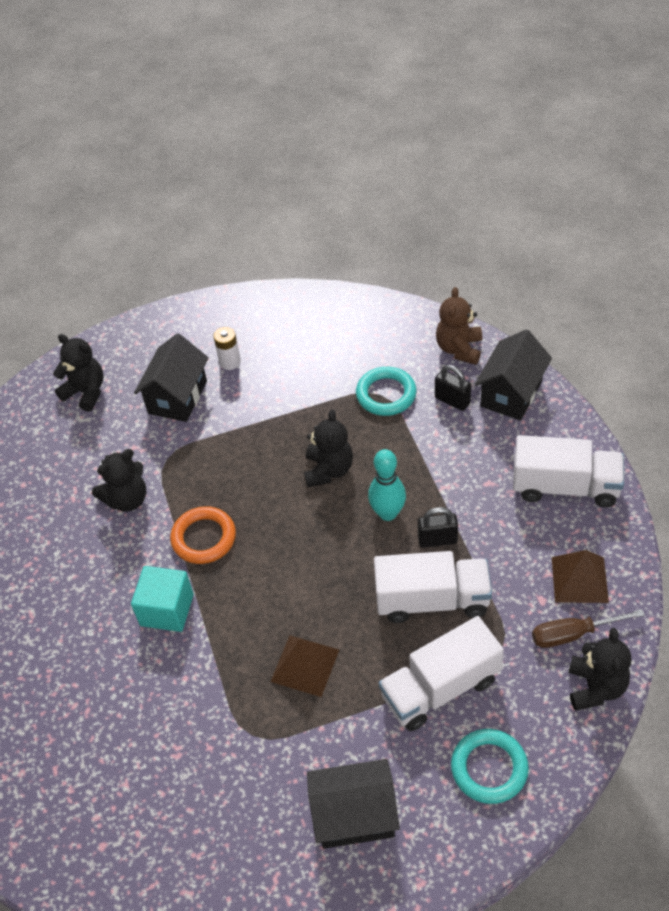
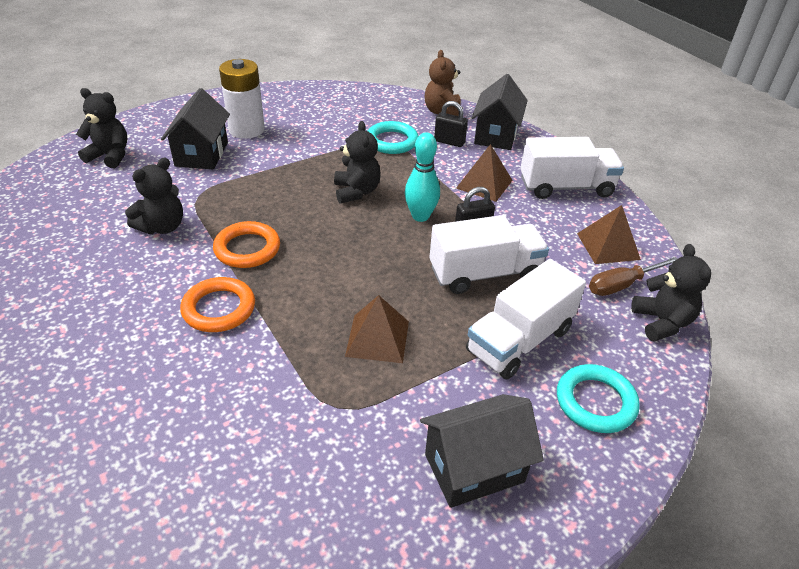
camera: 20 degrees left, 10 degrees down
turquoise cube [131,566,194,632] -> orange ring [180,277,255,332]
white battery [214,327,241,370] -> white battery [219,59,265,139], size x1.84
none -> brown pyramid [456,144,513,202]

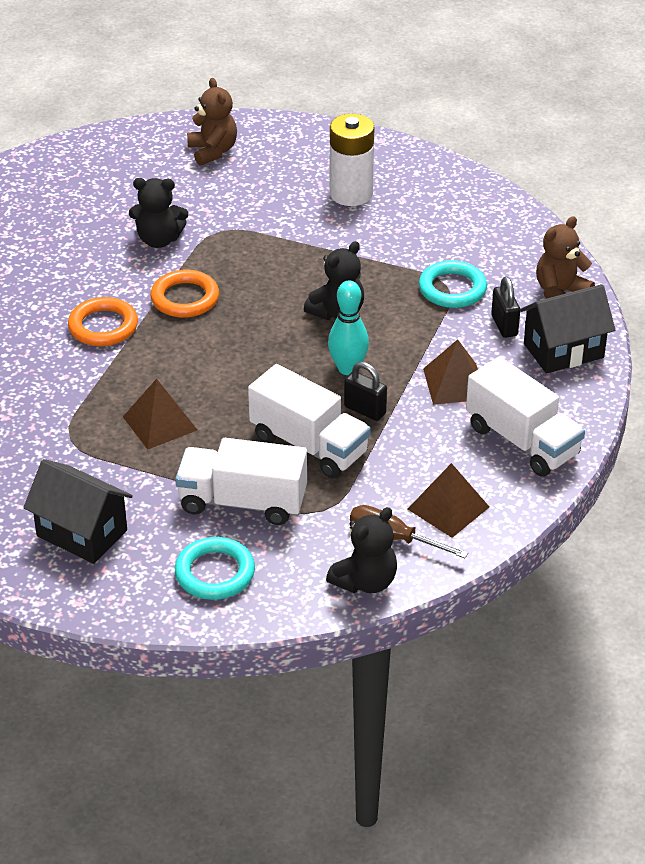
camera: 55 degrees right, 0 degrees up
black teddy bear [76,88,127,168] -> brown teddy bear [187,78,237,166]
black house [161,88,230,169] -> none

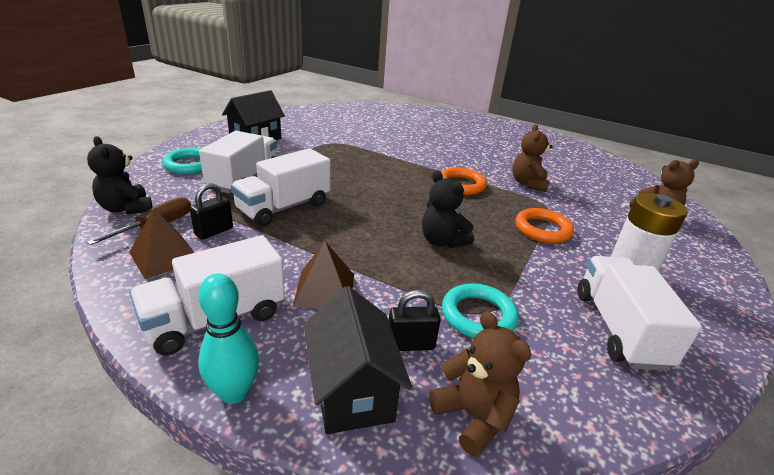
camera: 95 degrees right, 10 degrees down
orange ring [68,297,138,346] -> orange ring moved to [515,208,574,243]
brown pyramid [123,379,197,450] -> none
black teddy bear [129,178,188,248] -> brown teddy bear [512,124,553,192]
turquoise bowling pin [328,280,369,375] -> turquoise bowling pin moved to [198,274,259,404]
black padlock [344,362,387,421] -> black padlock moved to [190,183,233,240]
none -> white truck [577,256,702,371]

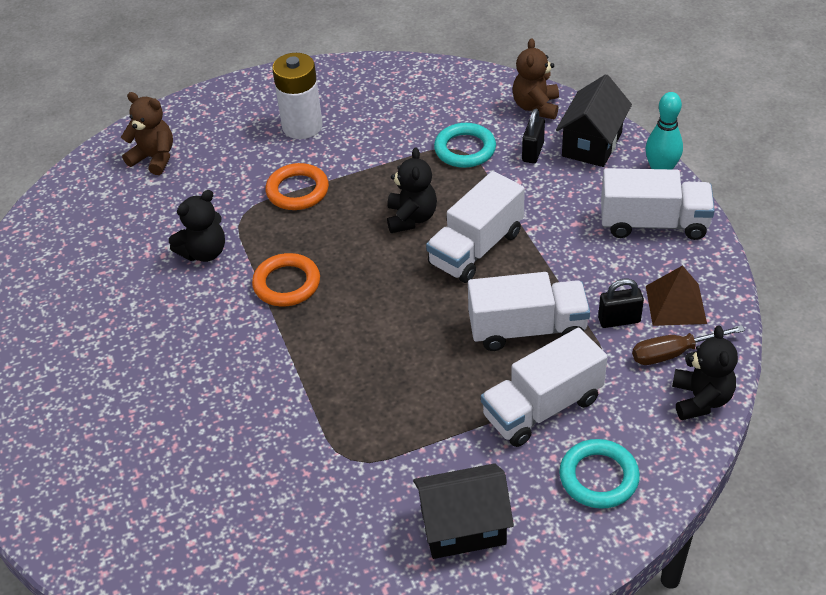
camera: 135 degrees left, 15 degrees up
brown pyramid [293,241,354,308] -> none
black padlock [389,290,441,351] -> black padlock turned 75 degrees clockwise [522,109,545,163]
brown teddy bear [512,124,553,192] -> black teddy bear [169,190,225,262]
white truck [577,256,702,371] -> white truck moved to [426,171,525,283]

